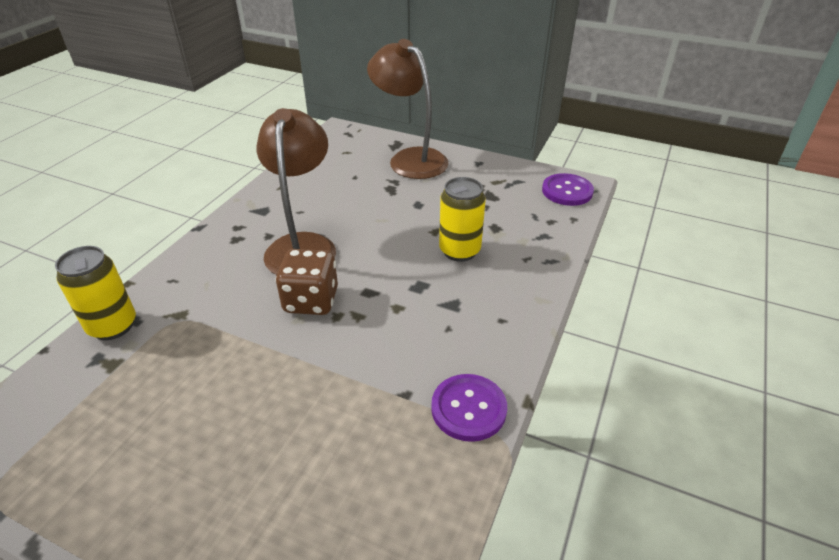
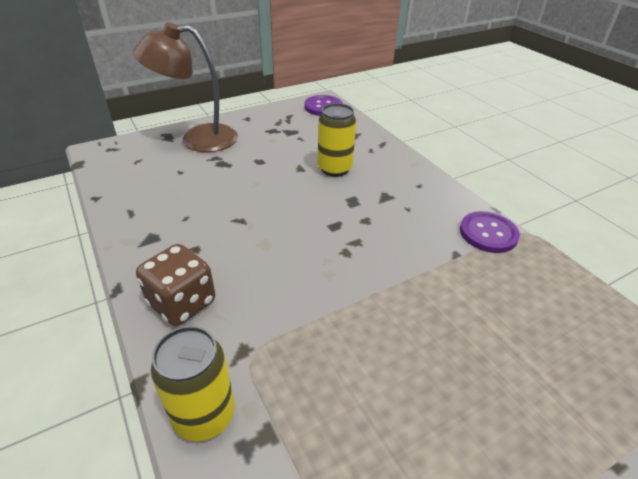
camera: 55 degrees left, 0 degrees up
brown lamp [257,108,336,275] -> none
brown dice [276,249,338,315] -> brown dice moved to [136,244,215,326]

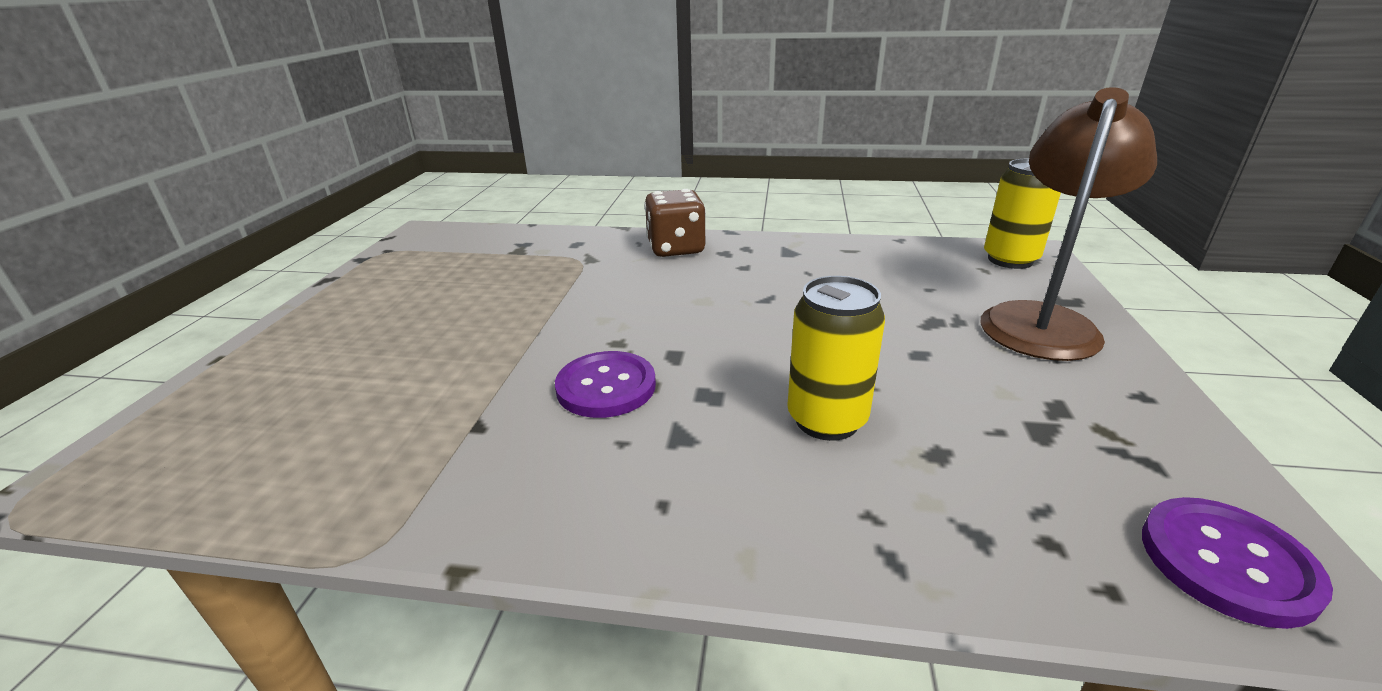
camera: 130 degrees right, 10 degrees down
yellow can [150,326,235,442] -> yellow can moved to [984,159,1061,269]
purple button [460,211,520,253] -> purple button moved to [555,351,656,418]

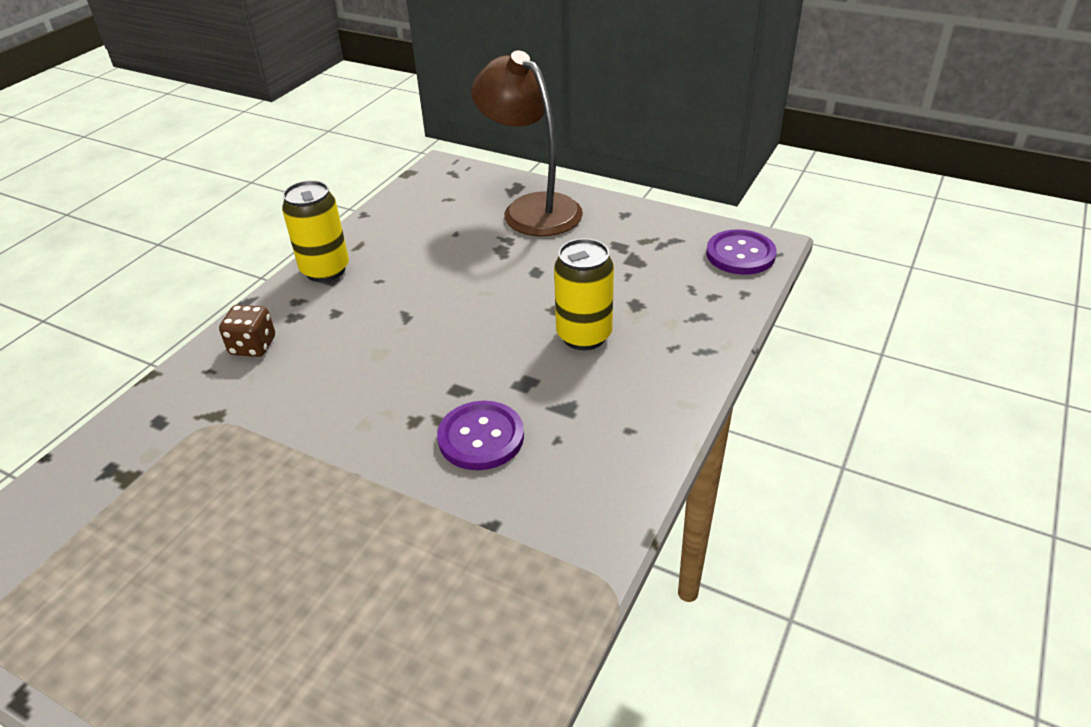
camera: 70 degrees left, 10 degrees up
brown dice [644,189,706,257] -> brown dice [219,305,275,357], size x0.66
yellow can [984,159,1061,269] -> yellow can moved to [282,180,349,282]

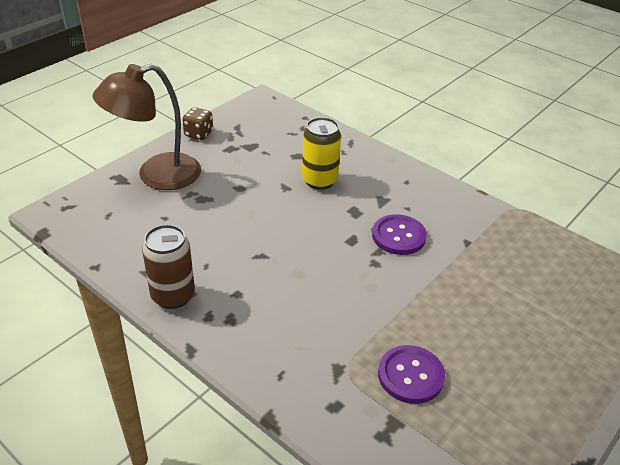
camera: 80 degrees left, 0 degrees up
brown dice [219,305,275,357] -> brown dice moved to [182,107,213,140]
yellow can [282,180,349,282] -> brown can [142,224,195,309]
purple button [706,229,776,275] -> purple button moved to [378,345,445,404]

